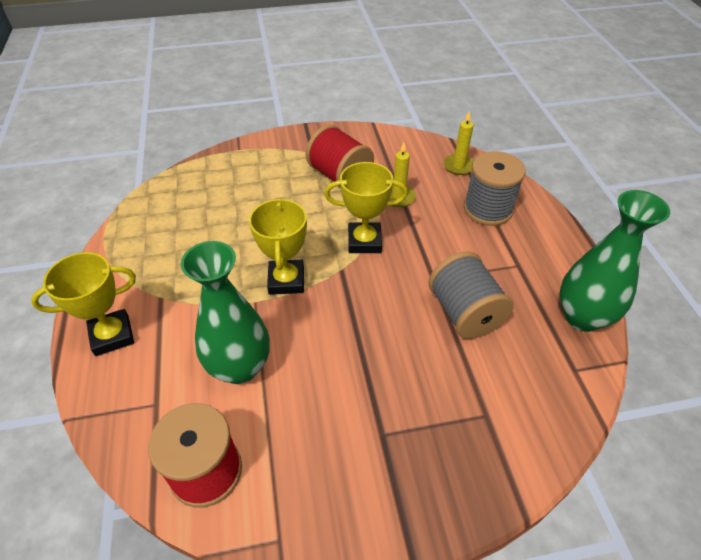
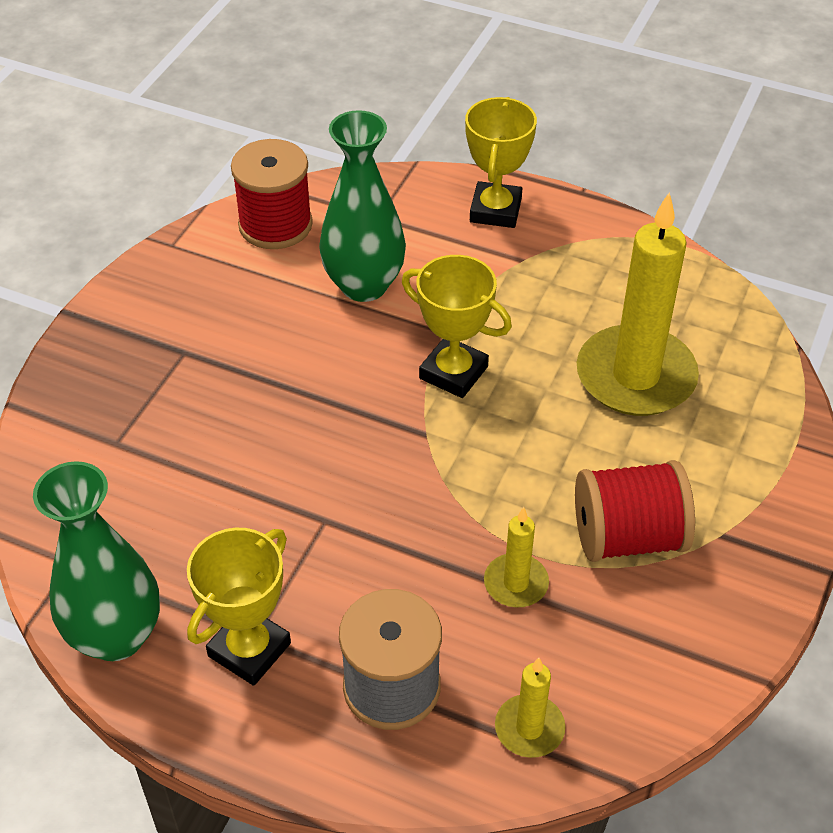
camera: 125 degrees right, 0 degrees up
yellow trophy [324,162,408,253] -> yellow trophy moved to [187,528,291,686]
grey spool [428,251,514,339] -> none
none -> yellow candle [577,193,699,416]

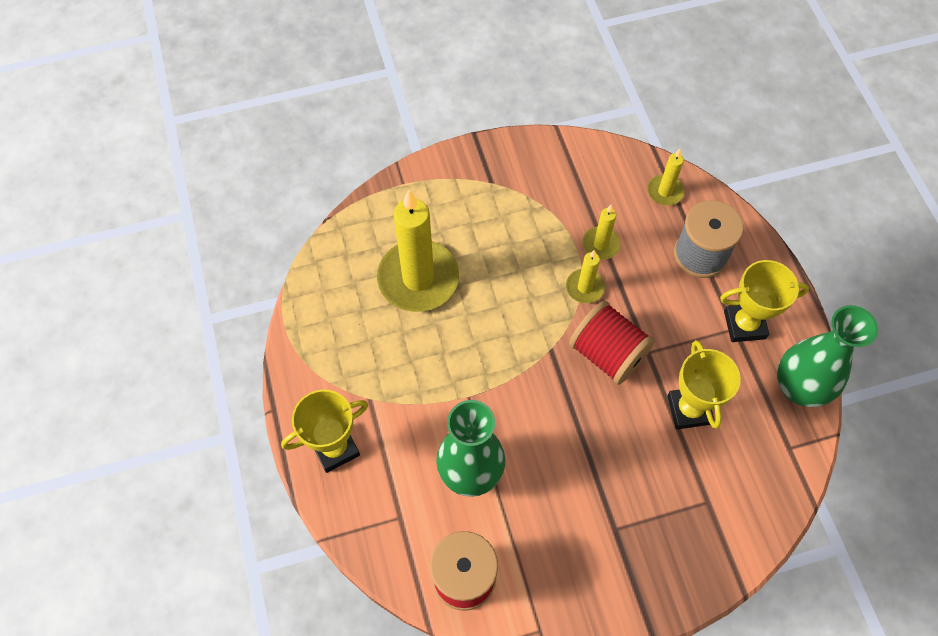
camera: 130 degrees left, 15 degrees up
yellow trophy [402,255,512,398] -> yellow trophy moved to [667,340,741,429]
red spool [575,460,695,562] -> red spool moved to [569,301,655,385]
none -> yellow candle [566,250,605,303]

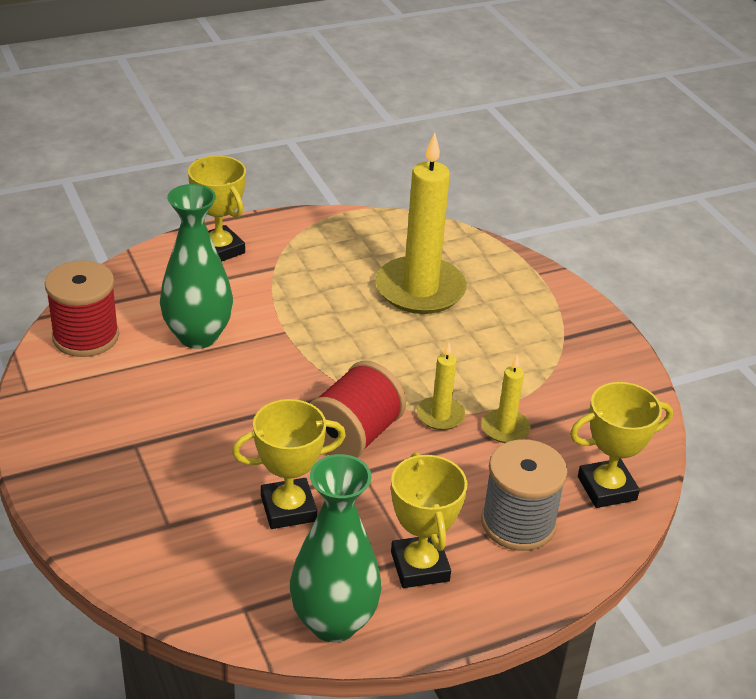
camera: 80 degrees right, 25 degrees down
yellow candle [647,149,685,206] -> yellow trophy [570,382,673,508]

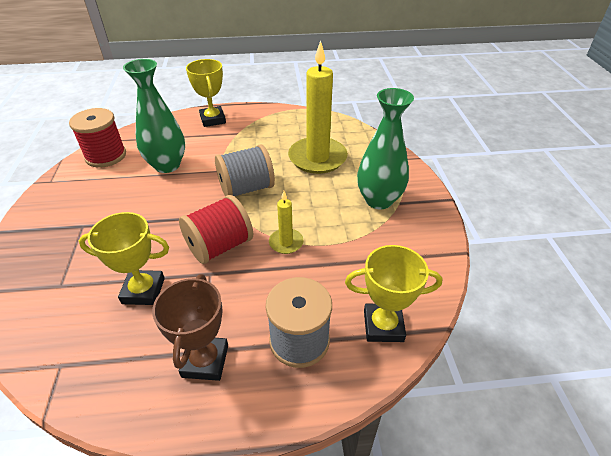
camera: 20 degrees right, 5 degrees up
green vase [290,454,382,642] -> green vase moved to [357,88,414,209]
yellow trophy [391,452,467,588] -> brown trophy [152,274,228,381]
yellow candle [482,355,531,443] -> none
none -> grey spool [215,145,275,197]

